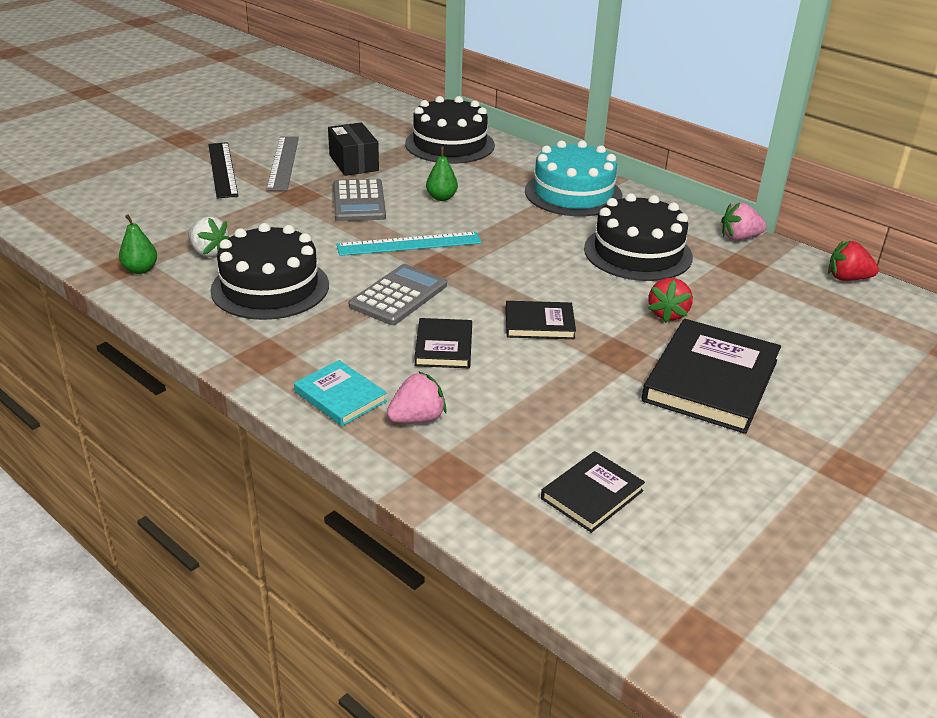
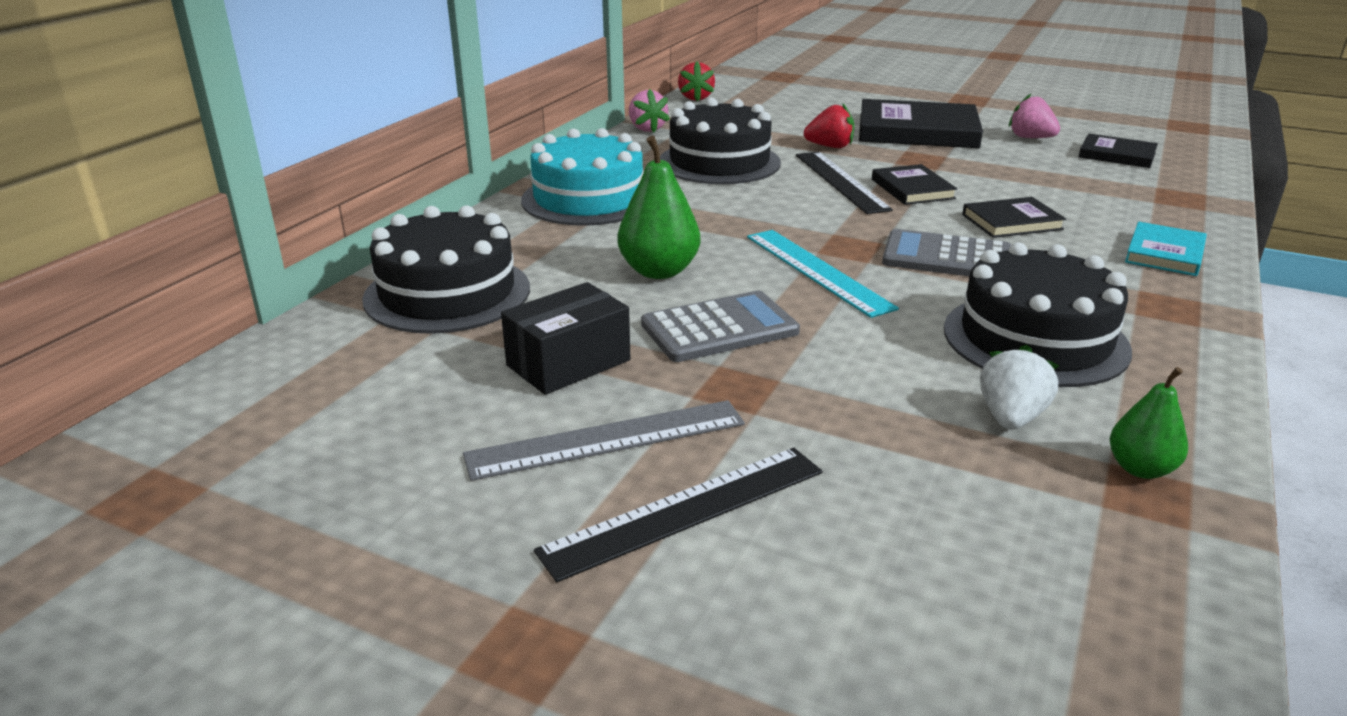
camera: 105 degrees left, 5 degrees down
pink strawberry [387,371,447,423] -> pink strawberry moved to [1009,94,1060,138]
green pear [426,147,458,201] -> green pear [618,135,700,279], size x1.63
none -> black ruler [796,152,893,214]

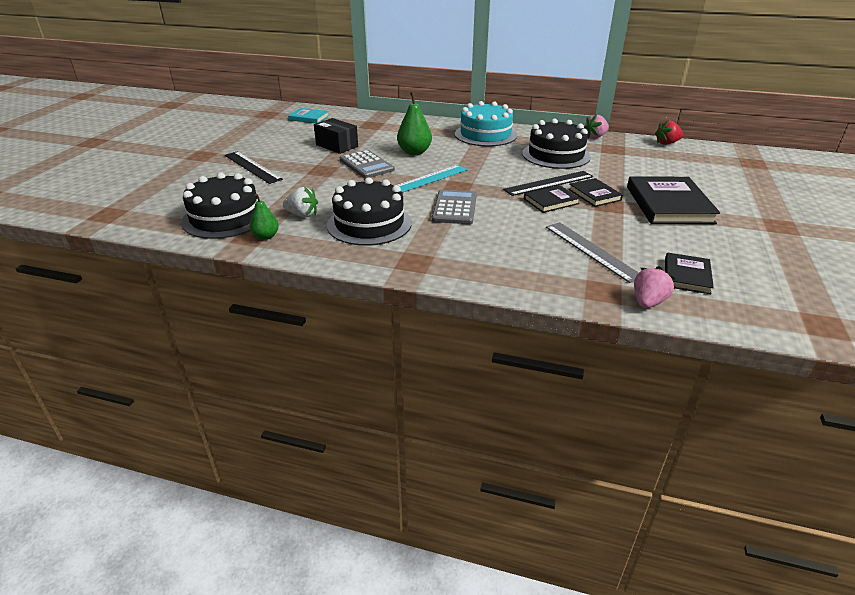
camera: 80 degrees right, 5 degrees up
black cake [362,205,530,334] -> black cake moved to [181,172,258,239]
grey ruler [463,400,745,481] -> grey ruler moved to [546,222,639,283]
red strawberry [804,103,854,148] -> none
black book [962,197,1066,238] -> black book moved to [569,178,623,207]
pink strawberry [1009,94,1060,138] -> pink strawberry moved to [634,266,675,308]
turquoise book [1125,222,1207,276] -> turquoise book moved to [288,108,329,123]

